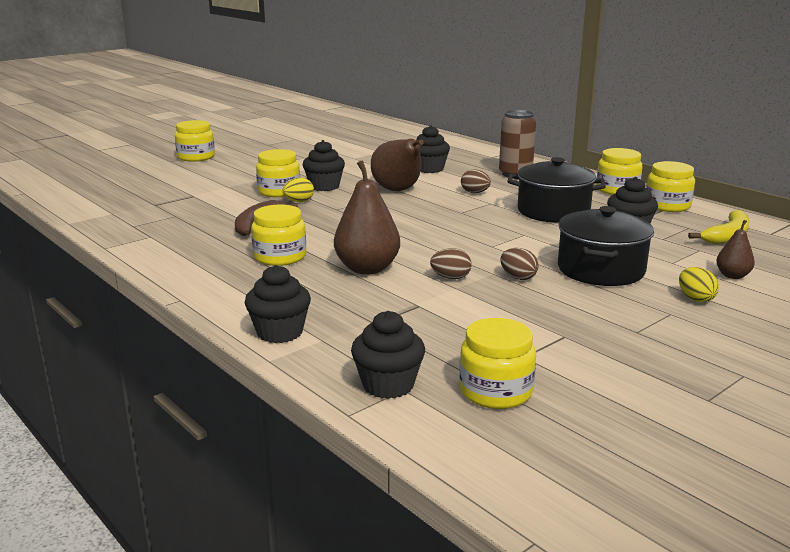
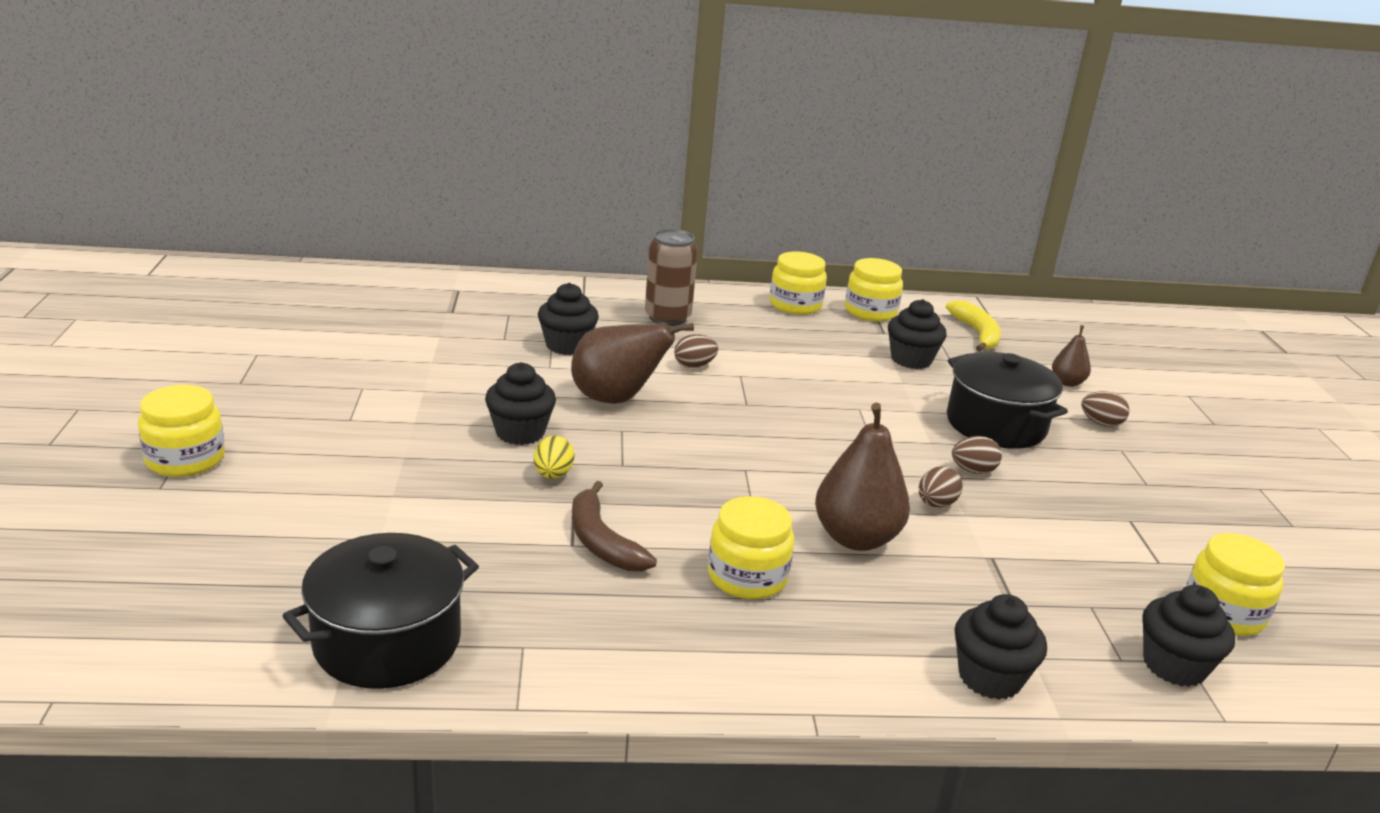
camera: 55 degrees left, 5 degrees up
yellow jar [256,149,300,197] -> none
black pot [508,157,606,223] -> black pot moved to [282,533,479,689]
yellow egg [679,267,719,302] -> brown egg [1081,391,1129,427]

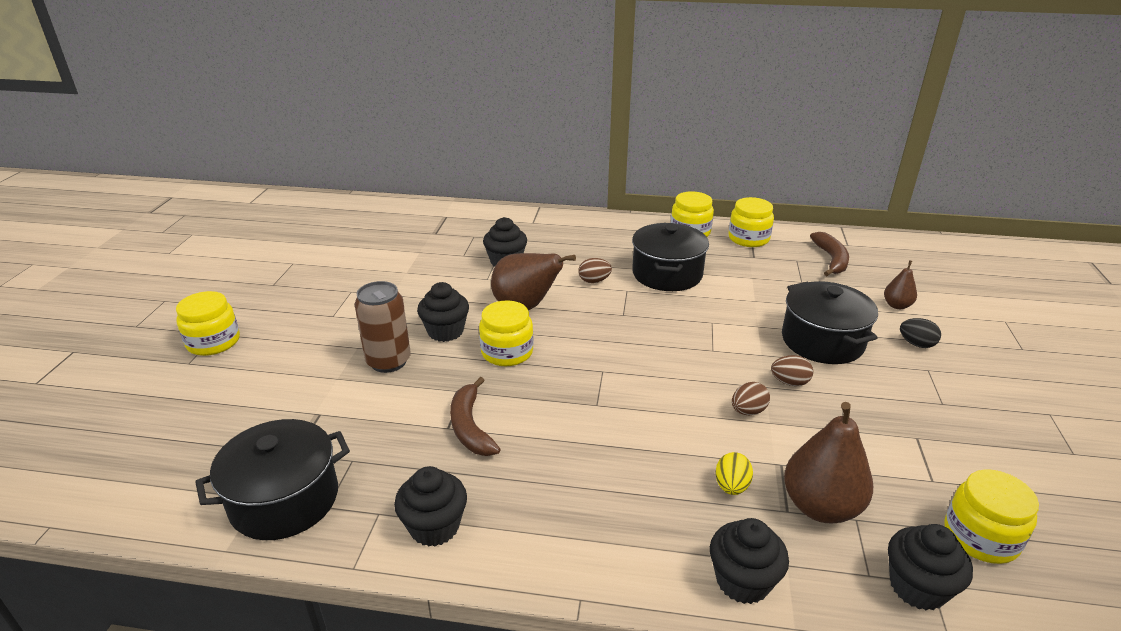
camera: 15 degrees right, 5 degrees up
yellow egg [534,436,575,479] -> yellow egg moved to [715,452,753,495]
brown can [645,229,698,326] -> brown can moved to [355,281,411,373]
yellow jar [708,496,794,599] -> yellow jar moved to [479,301,534,366]
brown pear [815,403,910,551] -> brown pear moved to [784,402,873,523]
black cupcake [888,299,947,369] -> black cupcake moved to [394,466,467,547]
yellow banana [946,300,1001,352] -> brown banana [810,232,849,276]
brown egg [1081,391,1129,427] -> black egg [900,318,941,348]
none -> black pot [632,223,709,291]

